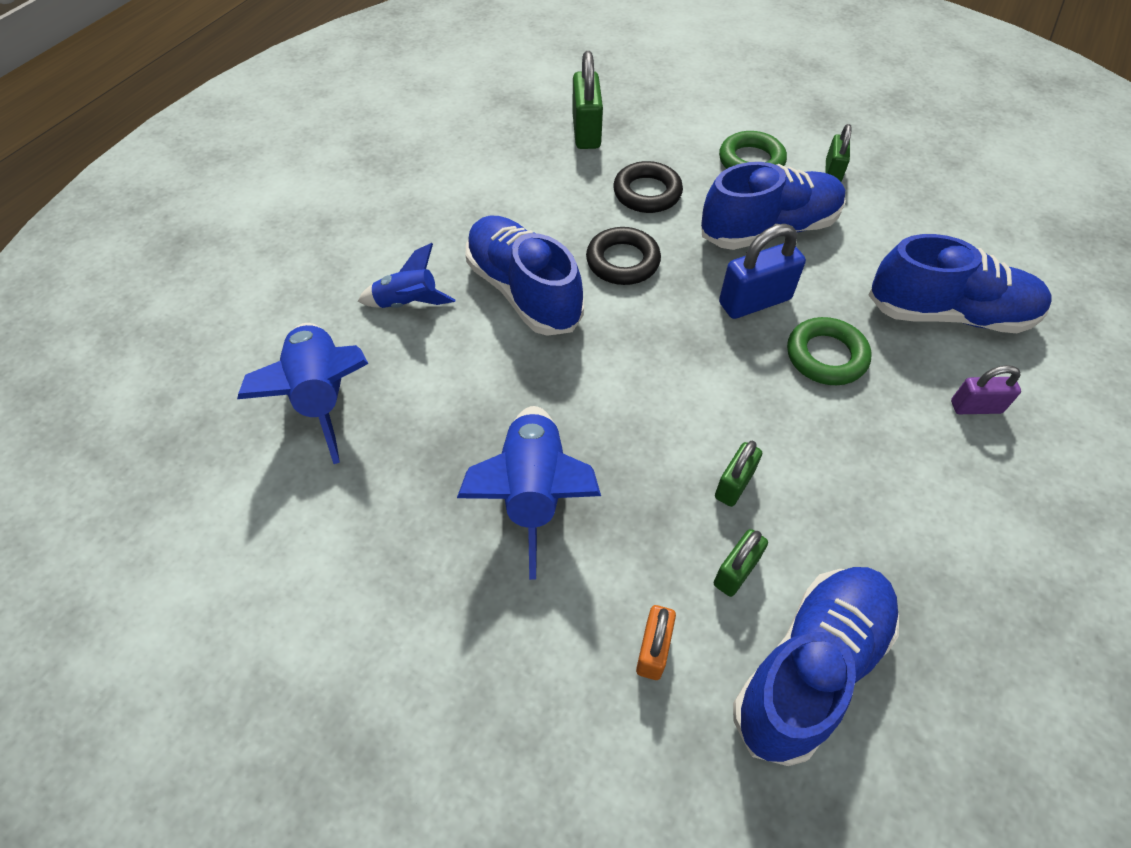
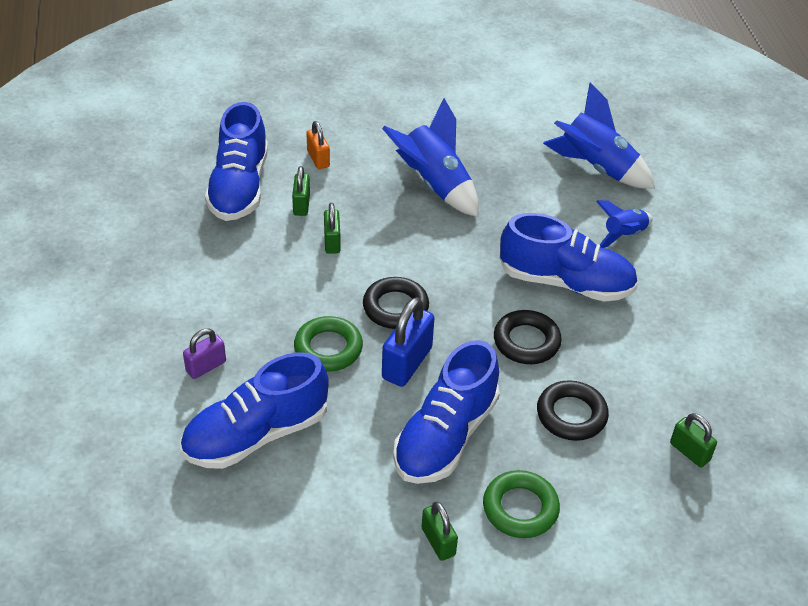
camera: 140 degrees right, 10 degrees down
green padlock [572,51,603,149] -> green padlock [670,413,717,467], size x0.61
none -> black ring [363,277,429,329]

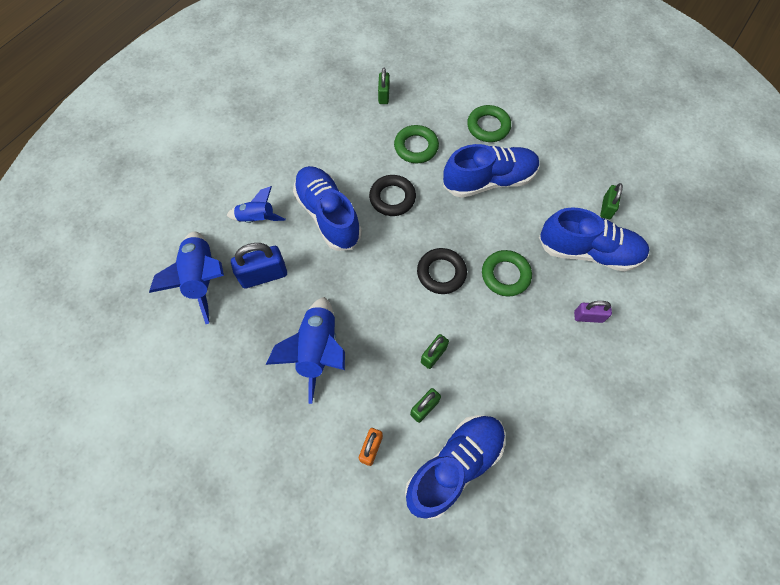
camera: 135 degrees left, 20 degrees up
blue padlock [382,297,434,387] -> blue padlock moved to [231,243,287,289]
green padlock [422,502,458,561] -> green padlock moved to [600,183,623,219]
black ring [537,380,609,441] -> green ring [394,125,439,163]

